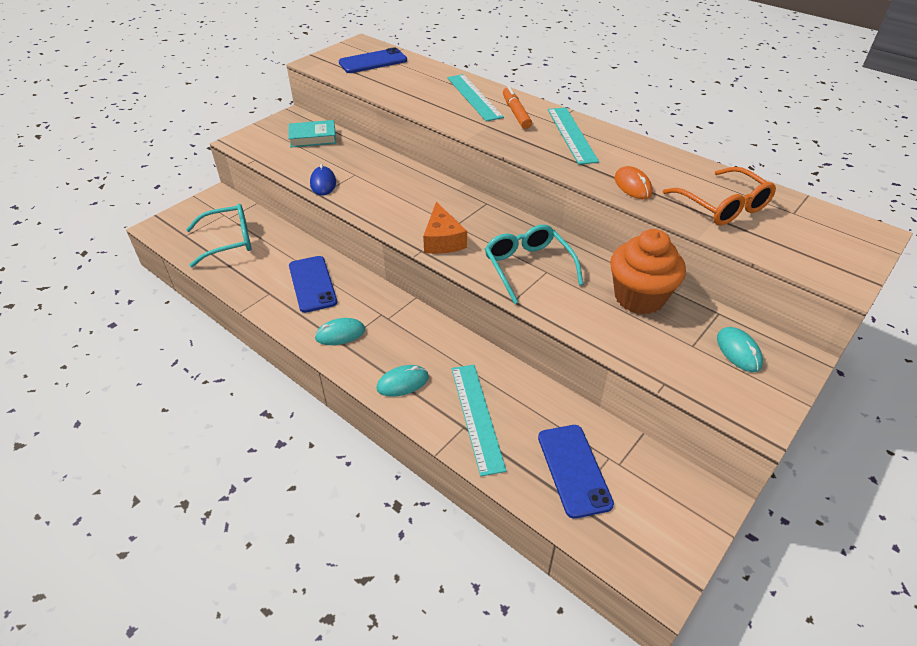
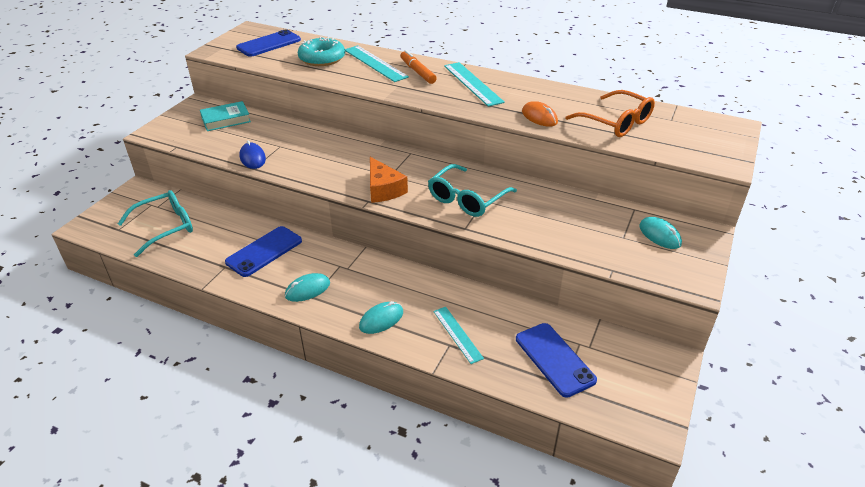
camera: 15 degrees left, 5 degrees down
blue phone [289,256,337,313] -> blue phone turned 75 degrees clockwise [225,226,302,277]
turquoise ruler [452,365,507,476] -> turquoise ruler [433,307,484,364], size x0.65
turquoise glasses [485,224,583,304] -> turquoise glasses turned 105 degrees counterclockwise [428,164,517,217]
orange cupcake [610,229,686,315] -> none
none -> turquoise donut [298,37,345,66]

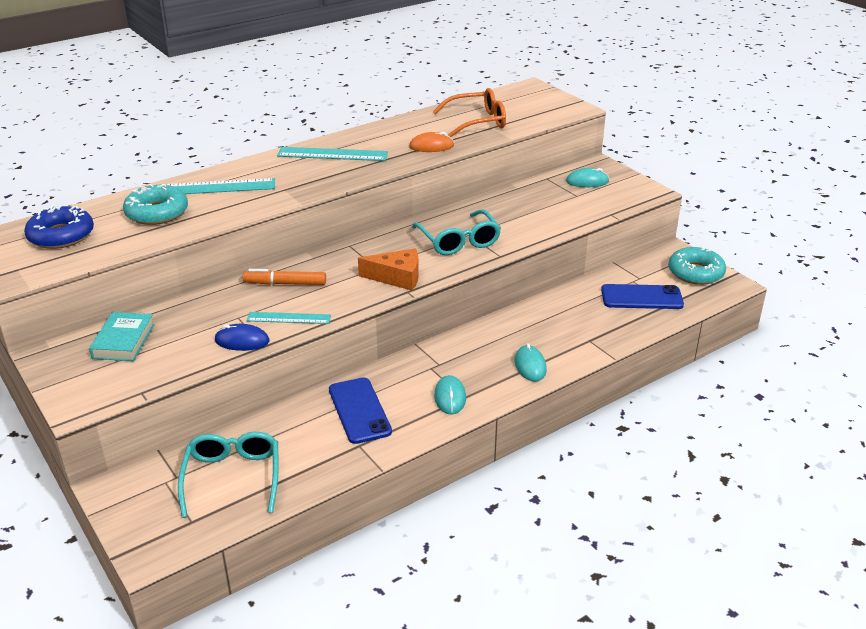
camera: 60 degrees left, 5 degrees down
blue phone [236,29,301,57] -> blue donut [24,206,94,249]
orange marker [401,50,437,84] -> orange marker moved to [243,269,326,285]
turquoise ruler [433,307,484,364] -> turquoise ruler moved to [247,312,331,324]
none -> turquoise donut [668,247,726,285]

